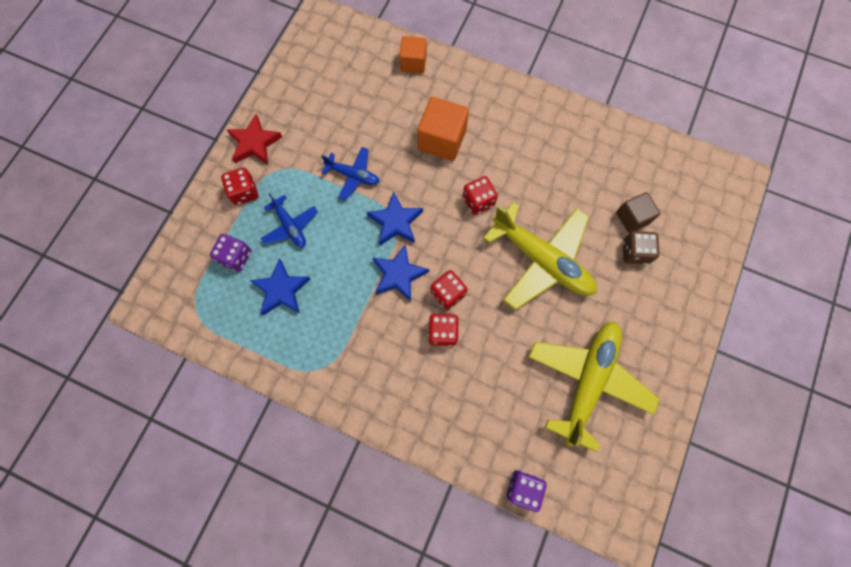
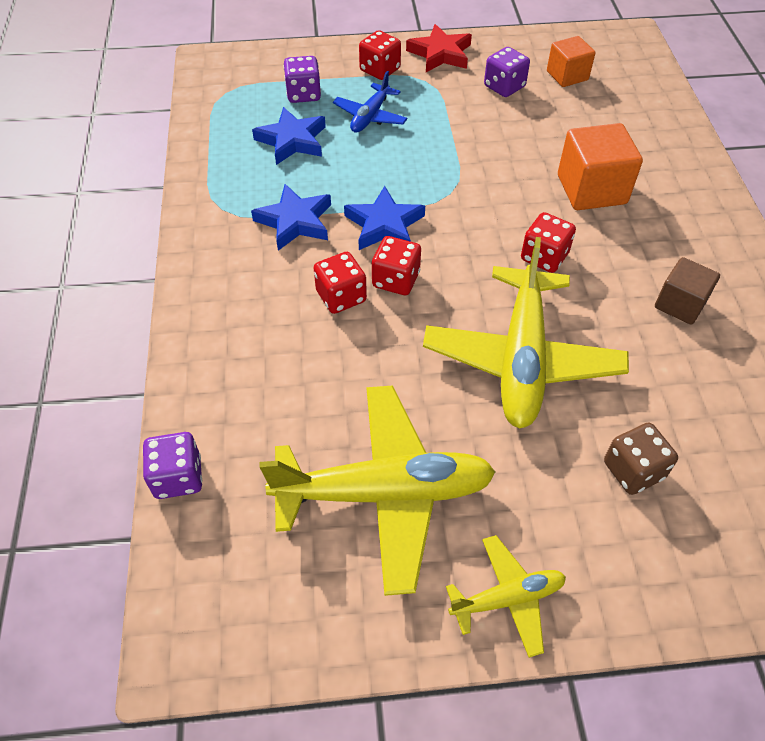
camera: 60 degrees right, 20 degrees down
blue plane [321,147,379,200] -> none
blue star [367,191,423,246] -> blue star moved to [251,184,331,251]
orange cube [399,36,427,74] -> orange cube moved to [547,36,595,87]
brown cube [616,192,661,233] -> brown cube moved to [655,257,720,324]
none -> yellow plane [446,535,566,658]
none -> purple dice [484,47,530,97]

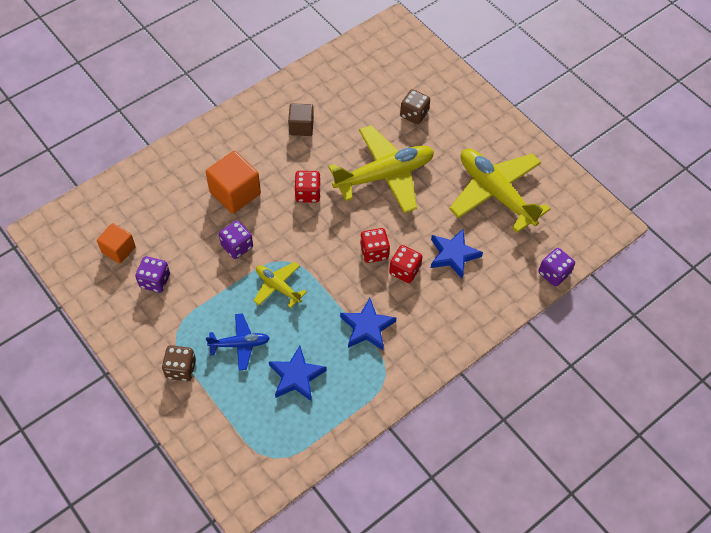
camera: 125 degrees left, 5 degrees up
purple dice [283,56,321,103] -> purple dice moved to [219,221,253,259]
blue star [344,186,425,250] -> blue star moved to [431,229,483,278]
red dice [359,30,401,80] -> brown dice [162,345,196,381]
red star [406,24,472,72] -> none
yellow plane [446,535,566,658] -> yellow plane moved to [254,262,307,308]

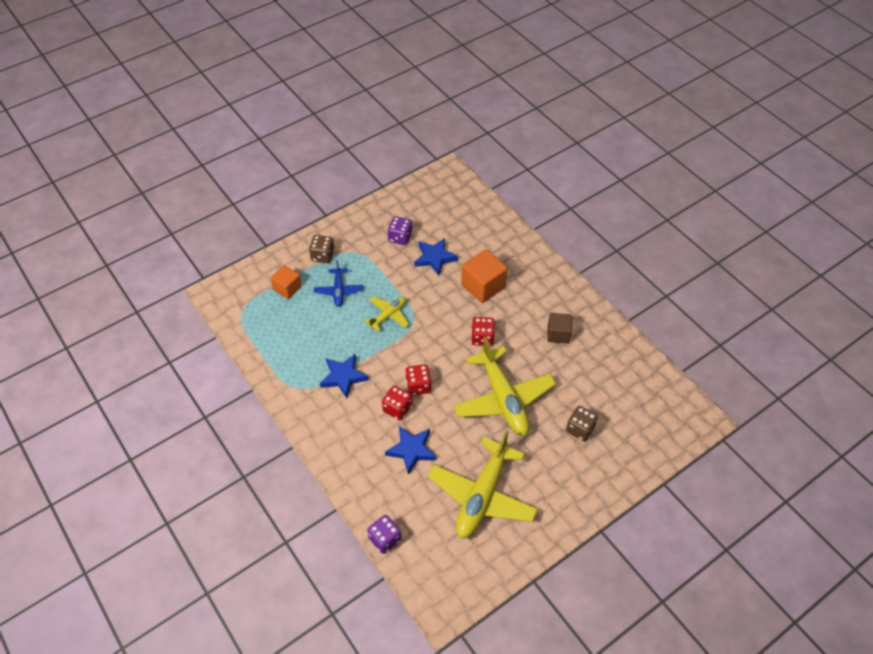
camera: 95 degrees right, 5 degrees down
orange cube [97,223,136,264] -> orange cube moved to [271,265,302,299]
purple dice [219,221,253,259] -> none
blue star [269,346,326,401] -> blue star moved to [414,238,458,275]
yellow plane [449,149,551,233] -> yellow plane turned 150 degrees clockwise [428,430,538,538]

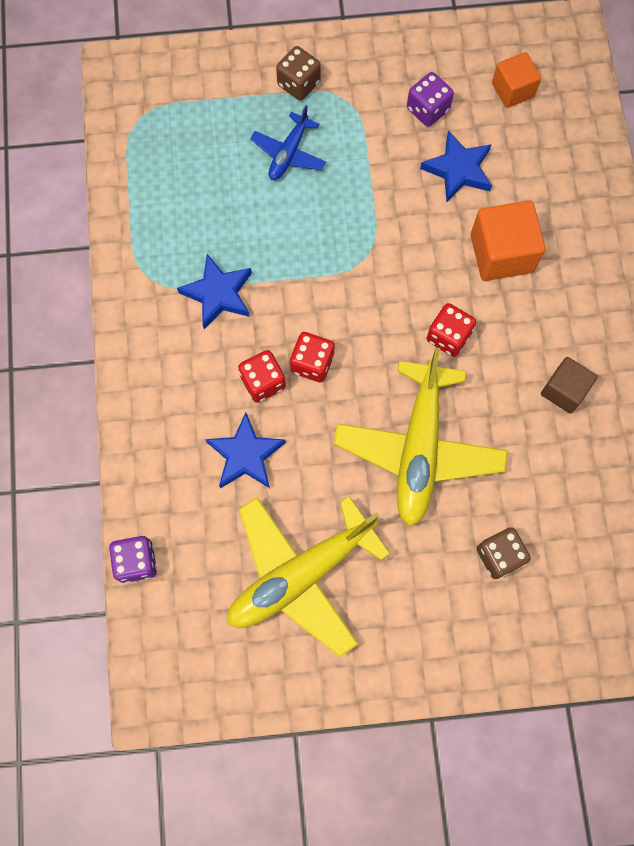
camera: 30 degrees right, 20 degrees up
orange cube [271,265,302,299] -> orange cube moved to [492,52,541,108]
yellow plane [364,296,409,332] -> none

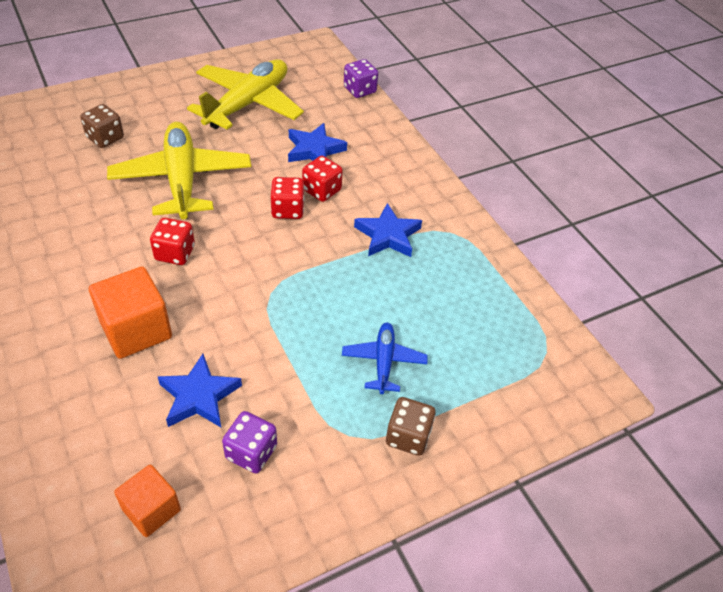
camera: 155 degrees right, 25 degrees down
brown cube [541,357,598,413] -> none

